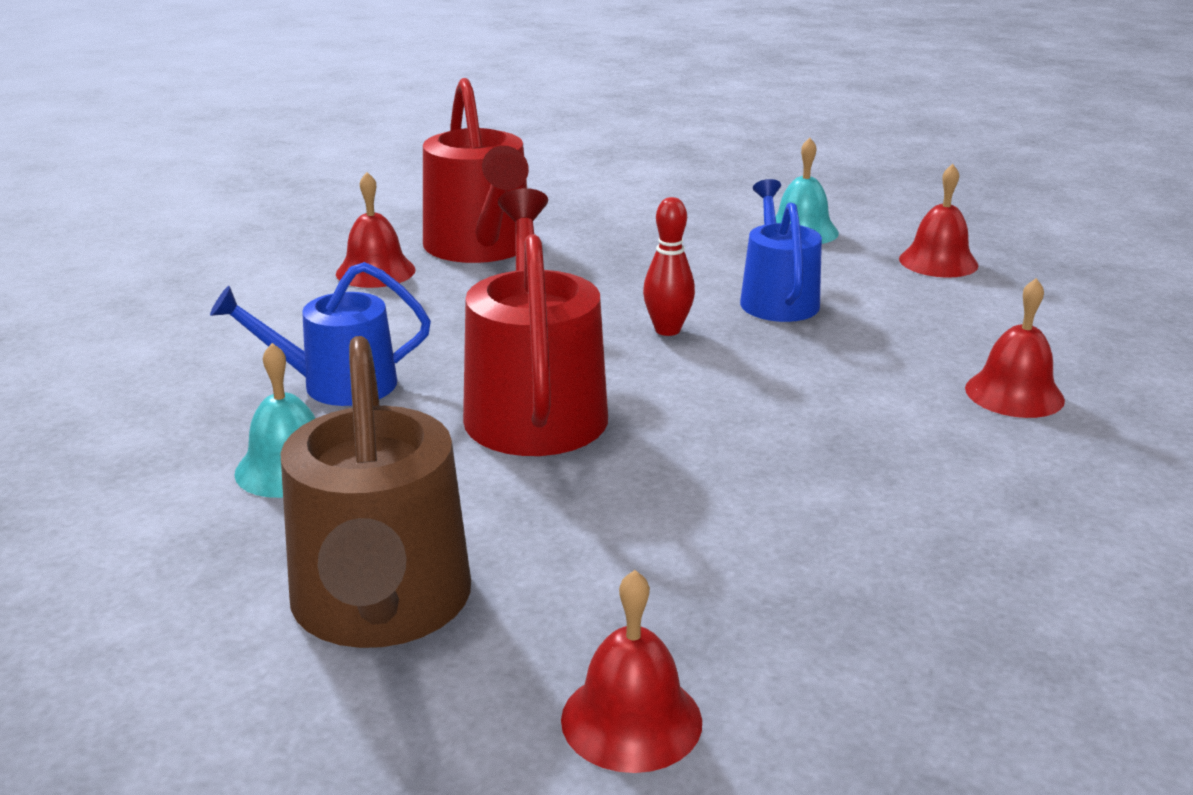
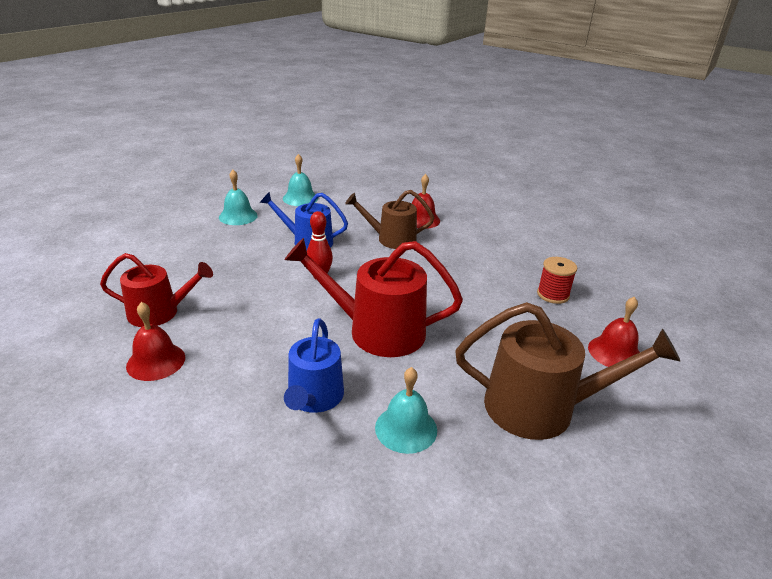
camera: 75 degrees left, 5 degrees up
red watering can [423,78,529,263] -> red watering can [100,253,213,327], size x0.65
red bell [899,164,978,278] -> turquoise bell [283,154,318,206]
none -> brown watering can [345,190,434,249]
none -> red spool [537,257,577,304]

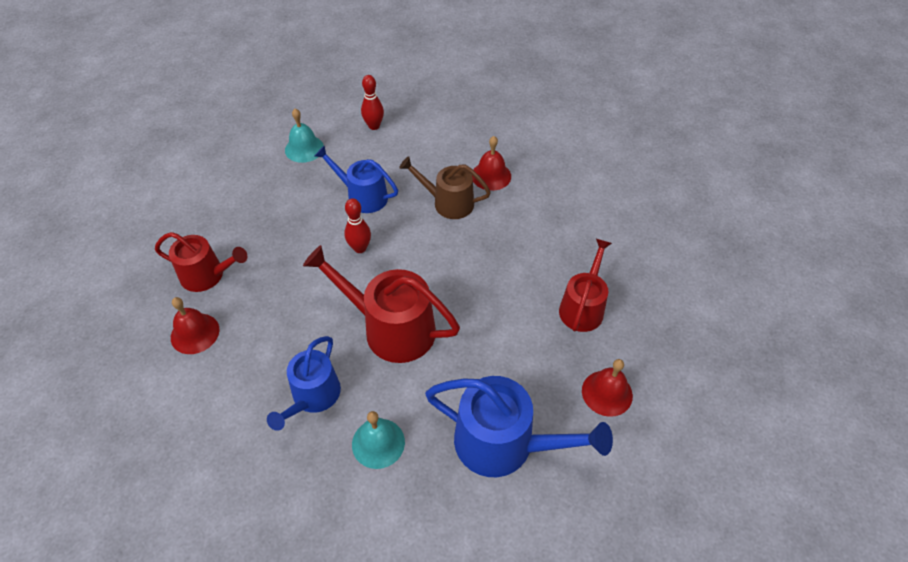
camera: 15 degrees right, 20 degrees up
turquoise bell [283,154,318,206] -> red bowling pin [361,75,384,130]
brown watering can [455,302,680,440] -> blue watering can [425,376,613,477]
red spool [537,257,577,304] -> red watering can [559,239,612,332]

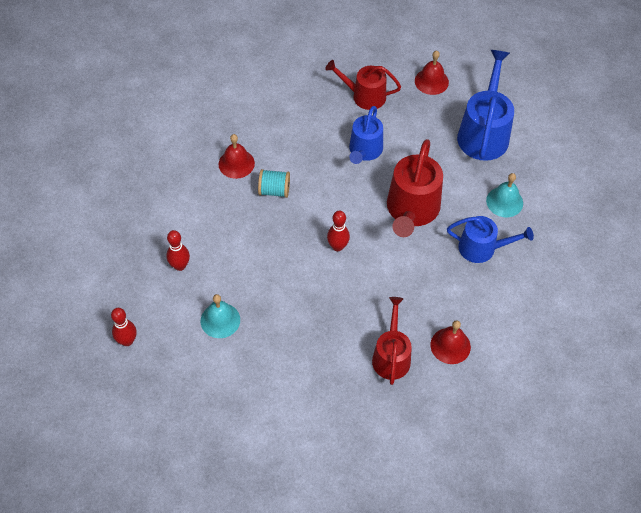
camera: 100 degrees left, 5 degrees up
blue watering can [315,145,398,213] -> blue watering can moved to [349,106,383,164]
brown watering can [399,156,491,219] -> turquoise spool [258,169,290,198]
none -> red bowling pin [111,308,137,346]

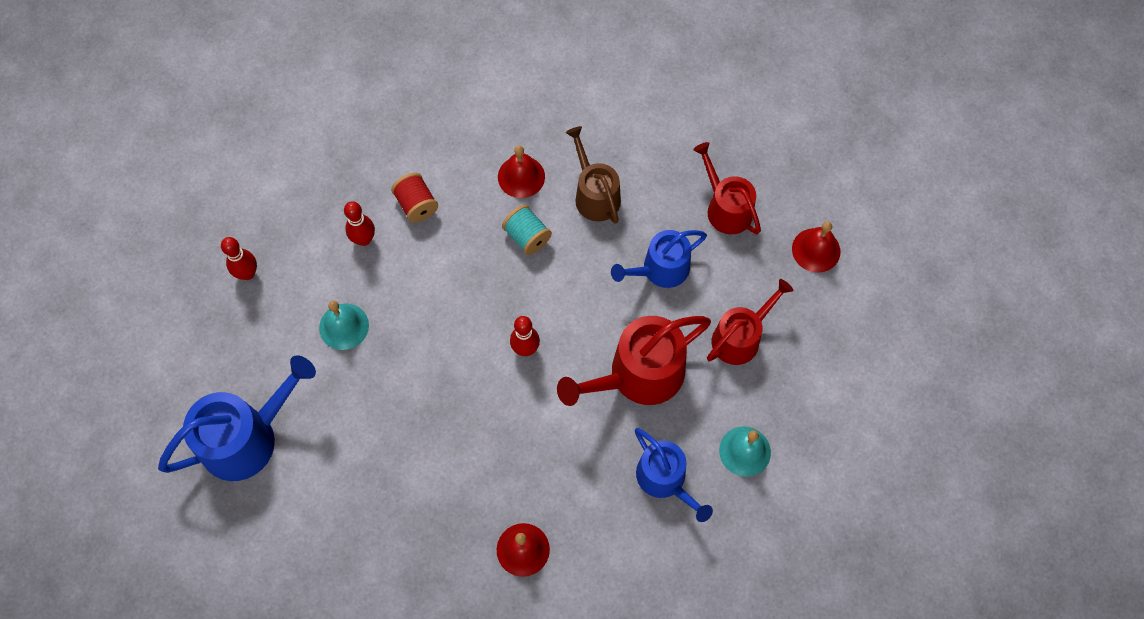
camera: 45 degrees right, 10 degrees up
red watering can [372,297,412,385] -> red watering can moved to [707,279,793,365]
blue watering can [457,50,514,161] -> blue watering can moved to [158,355,316,481]
none -> red spool [391,173,438,223]
none -> brown watering can [566,126,621,224]

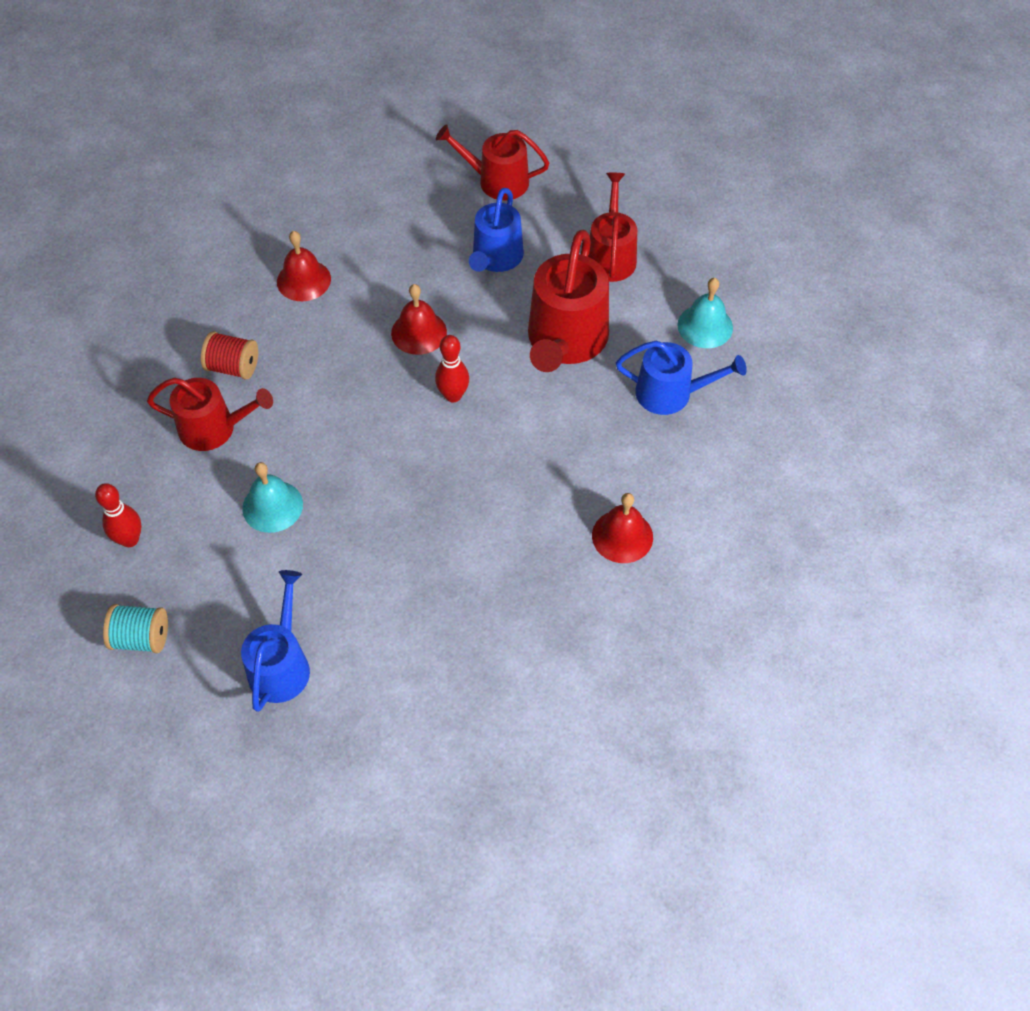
camera: 45 degrees left, 10 degrees down
blue watering can [158,355,316,481] -> blue watering can [241,570,310,712], size x0.65
red bowling pin [344,201,375,246] -> red watering can [147,378,273,451]
turquoise spool [502,205,552,255] -> turquoise spool moved to [103,604,168,653]
brown watering can [566,126,621,224] -> none
red bell [792,221,840,273] -> red bell moved to [391,284,447,355]

